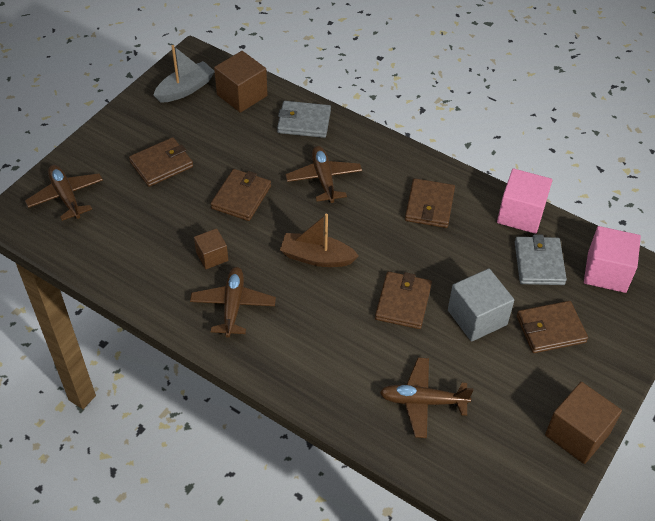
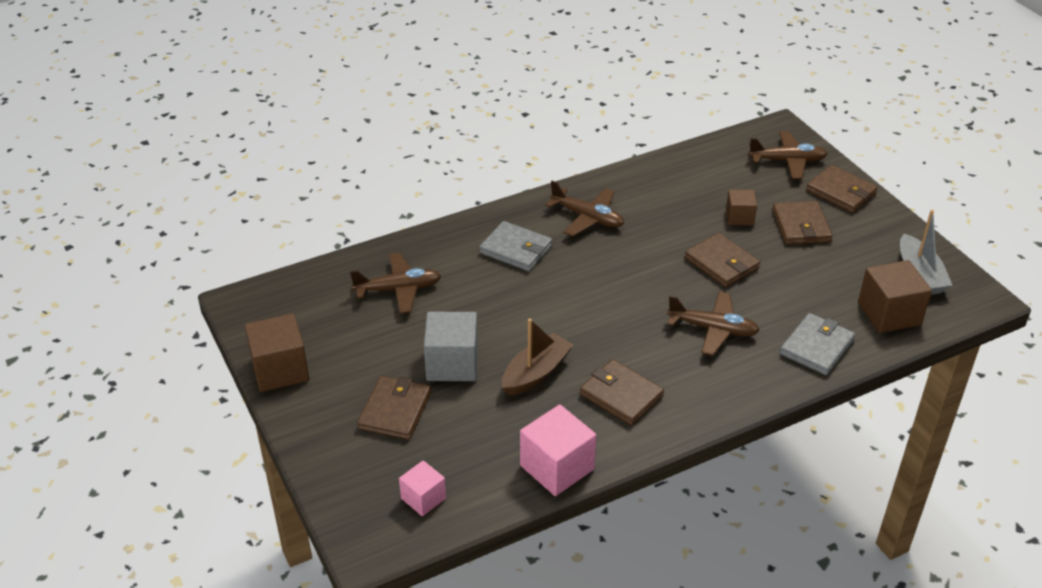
camera: 120 degrees right, 10 degrees down
brown cube [194,228,228,269] -> brown cube moved to [726,189,757,226]
brown boat [280,214,359,267] -> brown boat moved to [502,318,573,396]
brown wallet [375,271,432,329] -> brown wallet moved to [806,165,878,213]
brown plane [380,357,474,438] -> brown plane turned 45 degrees clockwise [350,253,441,313]
grey wallet [515,234,567,285] -> grey wallet moved to [479,221,552,271]
pink cube [584,226,641,293] -> pink cube [399,460,446,516], size x0.59

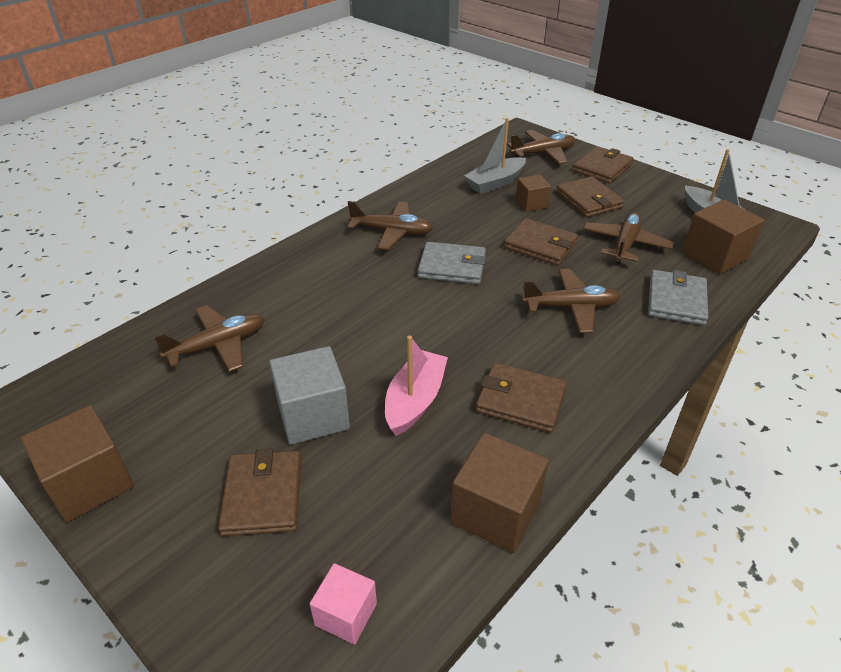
camera: 20 degrees left, 0 degrees up
grey wallet [479,221,552,271] -> grey wallet moved to [418,242,486,284]
brown boat [502,318,573,396] -> pink boat [385,336,448,436]
pink cube [520,404,597,496] -> brown cube [450,433,549,553]
brown wallet [806,165,878,213] -> brown wallet turned 75 degrees counterclockwise [573,146,634,184]
none -> grey boat [464,118,526,194]
none -> brown plane [583,212,674,264]

